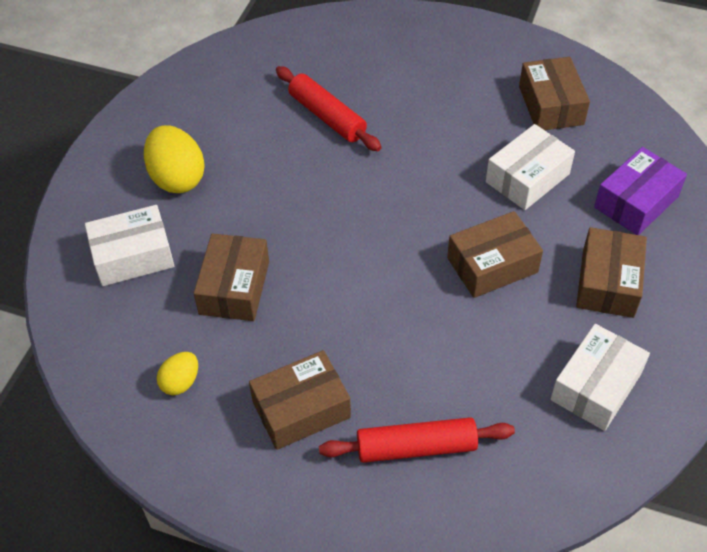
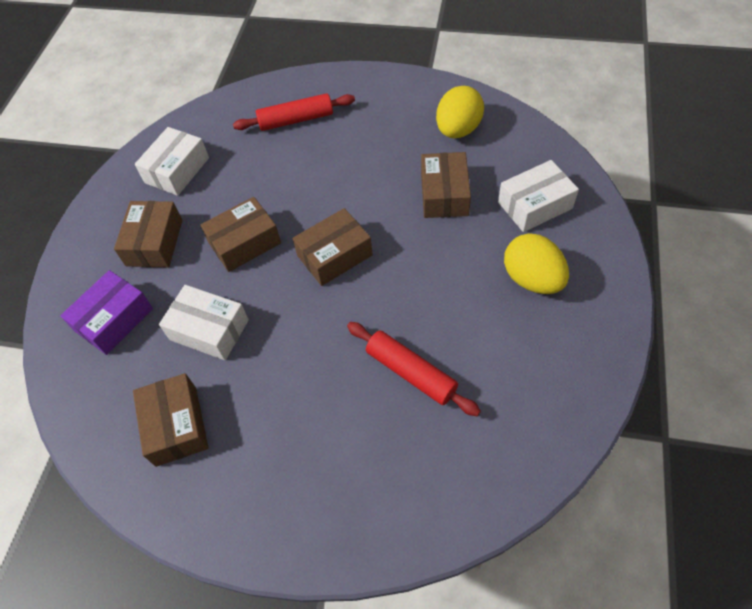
camera: 175 degrees right, 5 degrees up
yellow egg [157,352,198,395] -> yellow egg [436,86,484,138], size x1.83
brown box [249,350,351,450] -> brown box moved to [293,208,373,286]
white box [486,124,575,210] -> white box turned 75 degrees clockwise [159,285,249,360]

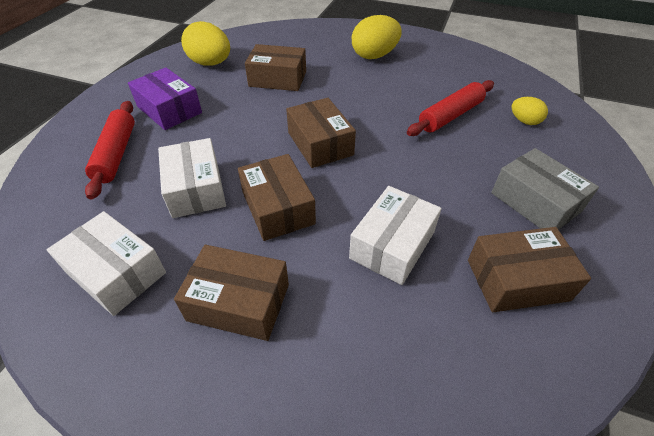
camera: 85 degrees left, 10 degrees down
purple box [60,270,153,355] -> purple box moved to [128,67,202,130]
white box [498,160,579,232] -> white box moved to [158,138,226,218]
none -> grey box [491,148,599,230]
none -> yellow egg [512,97,548,125]

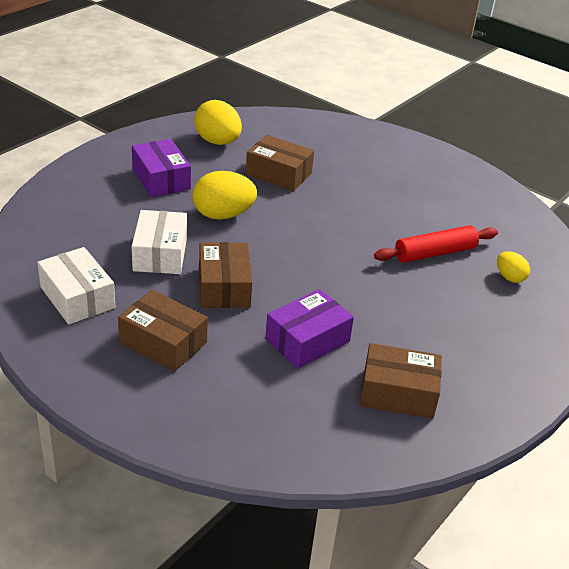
camera: 15 degrees right, 10 degrees down
red rolling pin [85,101,135,200] -> none
brown box [286,98,356,168] -> none
white box [349,186,442,285] -> purple box [265,289,354,369]
yellow egg [352,15,402,59] -> yellow egg moved to [193,171,257,220]
grey box [491,148,599,230] -> none

